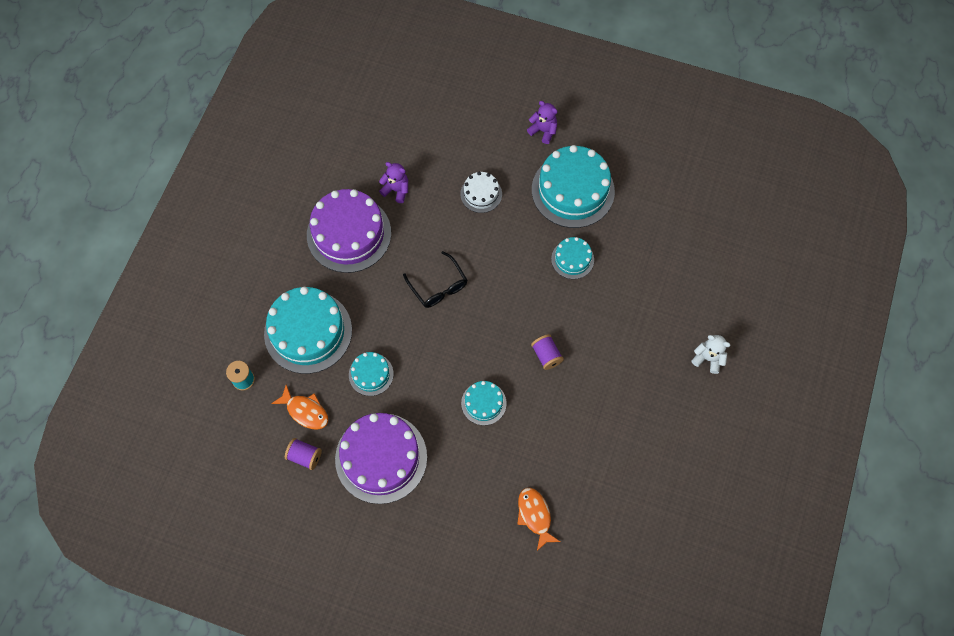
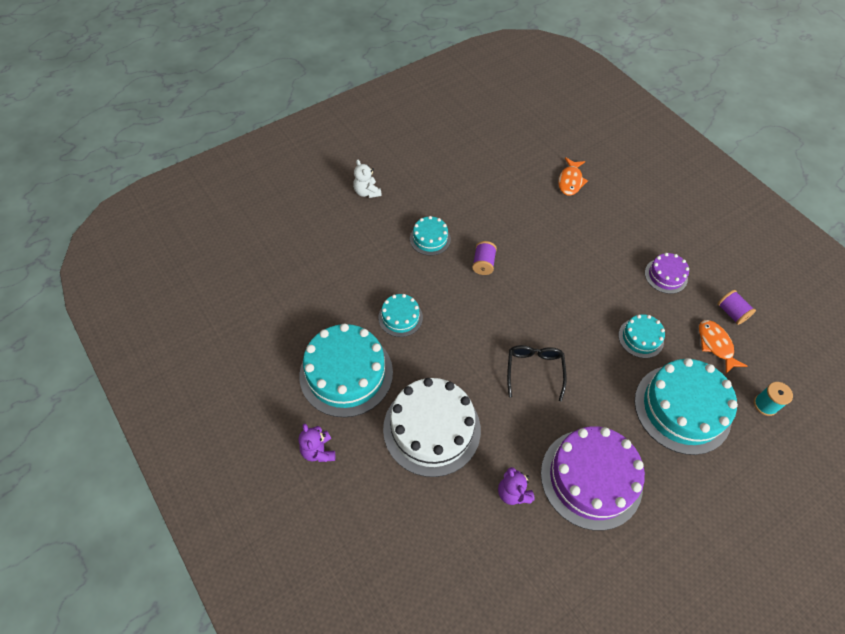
camera: 145 degrees left, 10 degrees down
purple cake [335,413,427,504] -> purple cake [645,253,689,294], size x0.50
white cake [460,172,502,213] -> white cake [383,378,481,477], size x1.99
turquoise cake [461,381,507,425] -> turquoise cake moved to [410,216,451,256]

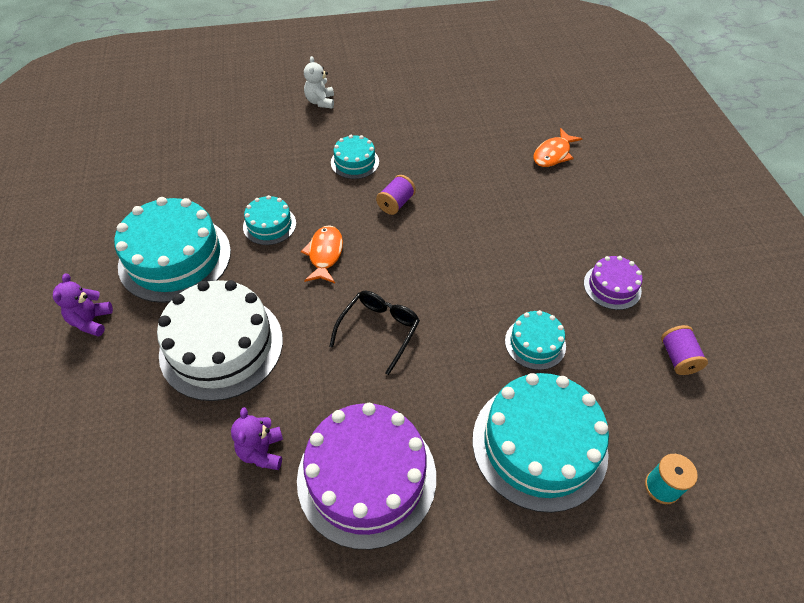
camera: 25 degrees right, 5 degrees down
orange fish [699,320,747,374] -> orange fish moved to [301,225,343,283]

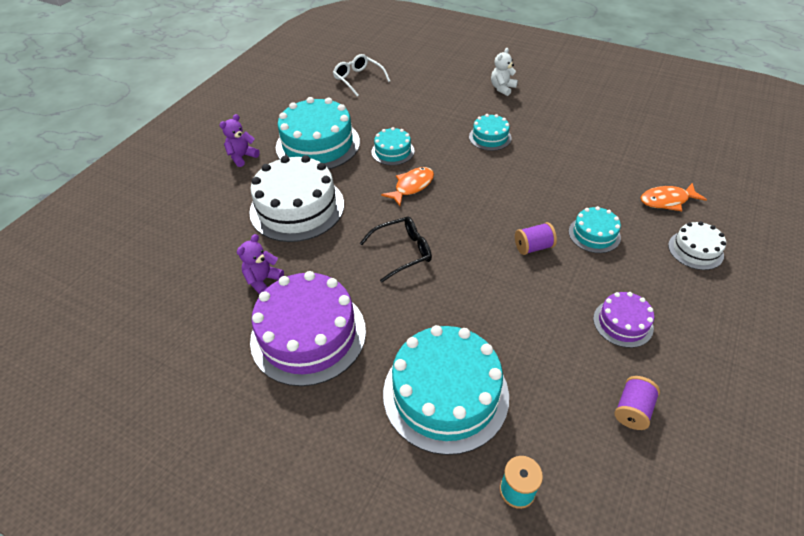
camera: 40 degrees right, 5 degrees down
purple spool [376,175,416,215] -> purple spool moved to [515,222,557,255]
turquoise cake [505,310,566,370] -> turquoise cake moved to [569,206,621,253]
none -> white glasses [333,54,390,97]
none -> white cake [668,221,726,270]

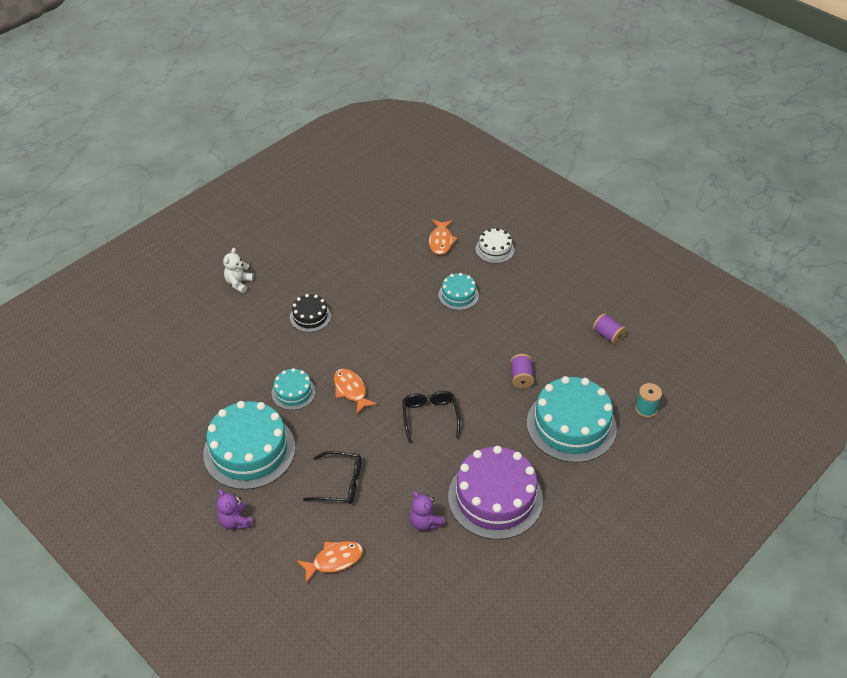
camera: 75 degrees left, 0 degrees up
white cake [249,155,344,242] -> black glasses [303,451,361,504]
white glasses [333,54,390,97] -> none
turquoise cake [469,114,512,151] -> black cake [290,294,331,332]
white teddy bear [491,48,518,96] -> white teddy bear turned 60 degrees clockwise [223,248,254,293]
purple spool [515,222,557,255] -> purple spool moved to [510,354,534,388]
purple cake [593,292,654,348] -> none
none -> orange fish [296,541,363,583]

